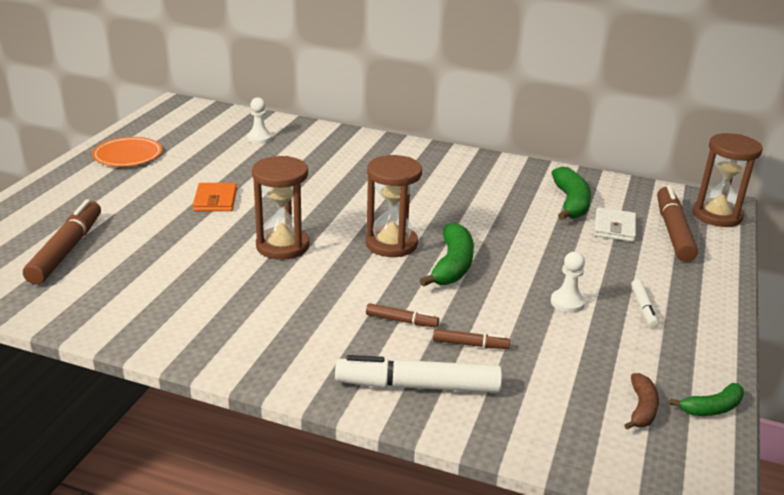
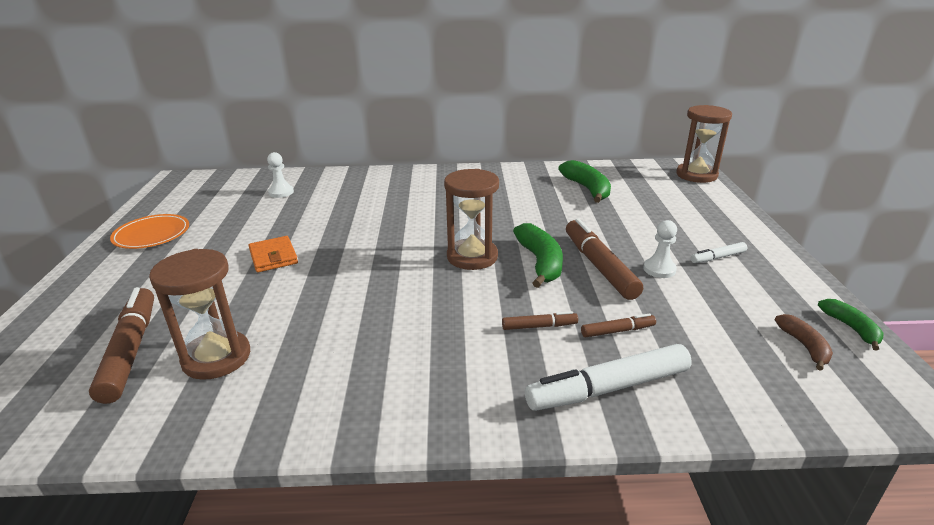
camera: 20 degrees left, 0 degrees up
brown hourglass [252,156,309,260] -> brown hourglass moved to [149,249,250,380]
white wallet [594,207,636,242] -> none
white marker [631,279,659,327] -> white marker turned 90 degrees clockwise [691,242,747,263]
brown marker [657,185,698,262] -> brown marker moved to [566,218,643,300]
green banana [670,383,744,416] -> green banana turned 60 degrees counterclockwise [818,299,884,351]

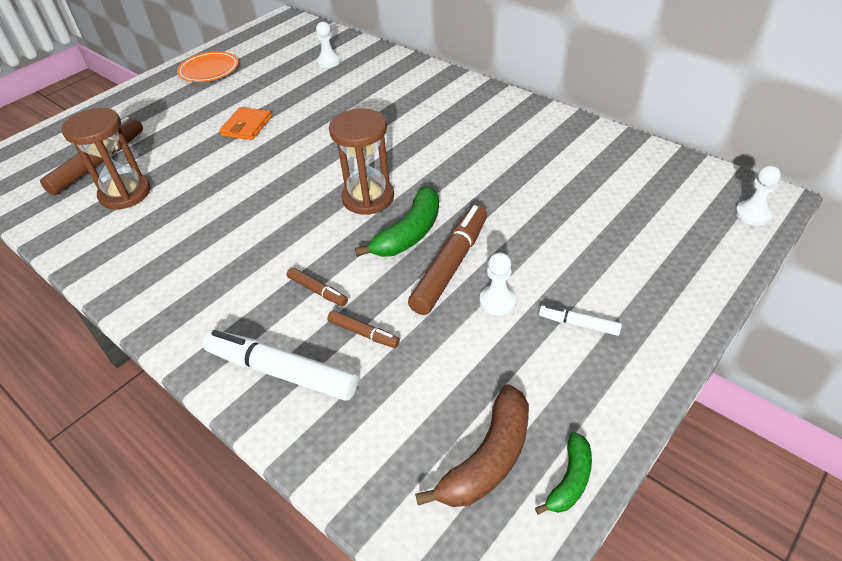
camera: 45 degrees right, 15 degrees up
green banana [558,160,611,203] -> none
brown hourglass [676,105,732,183] -> white pawn [735,166,781,226]
brown banana [775,314,833,371] -> brown banana [415,384,529,507], size x1.69

